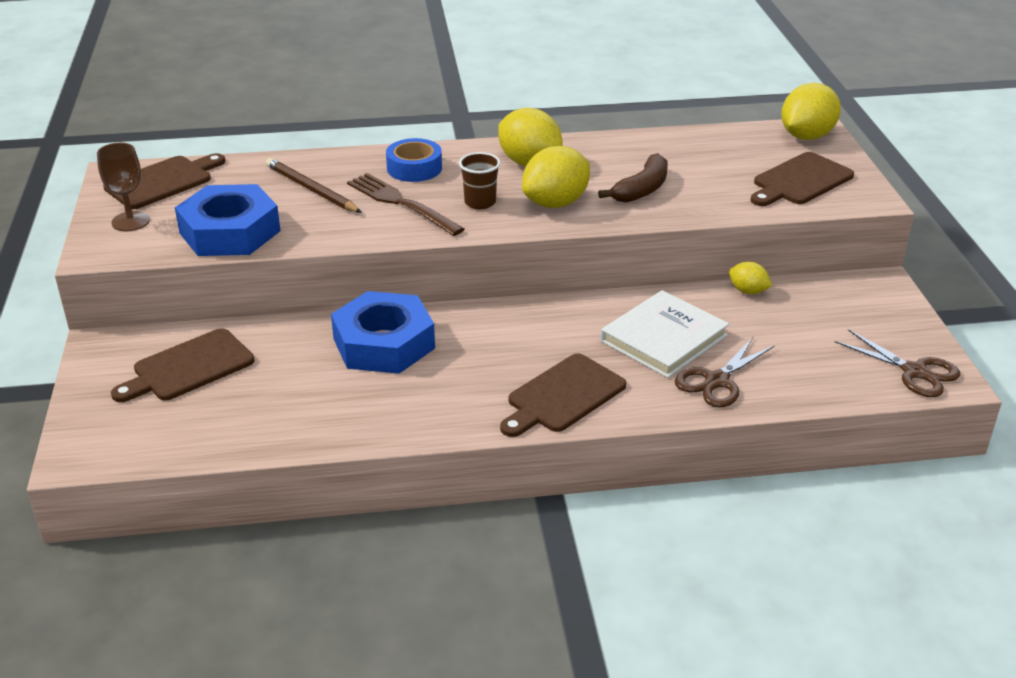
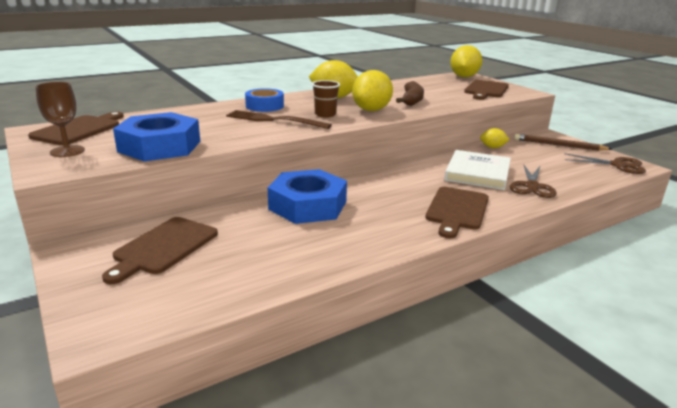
camera: 25 degrees left, 10 degrees down
brown pencil [266,158,362,213] -> brown pencil moved to [514,134,612,151]

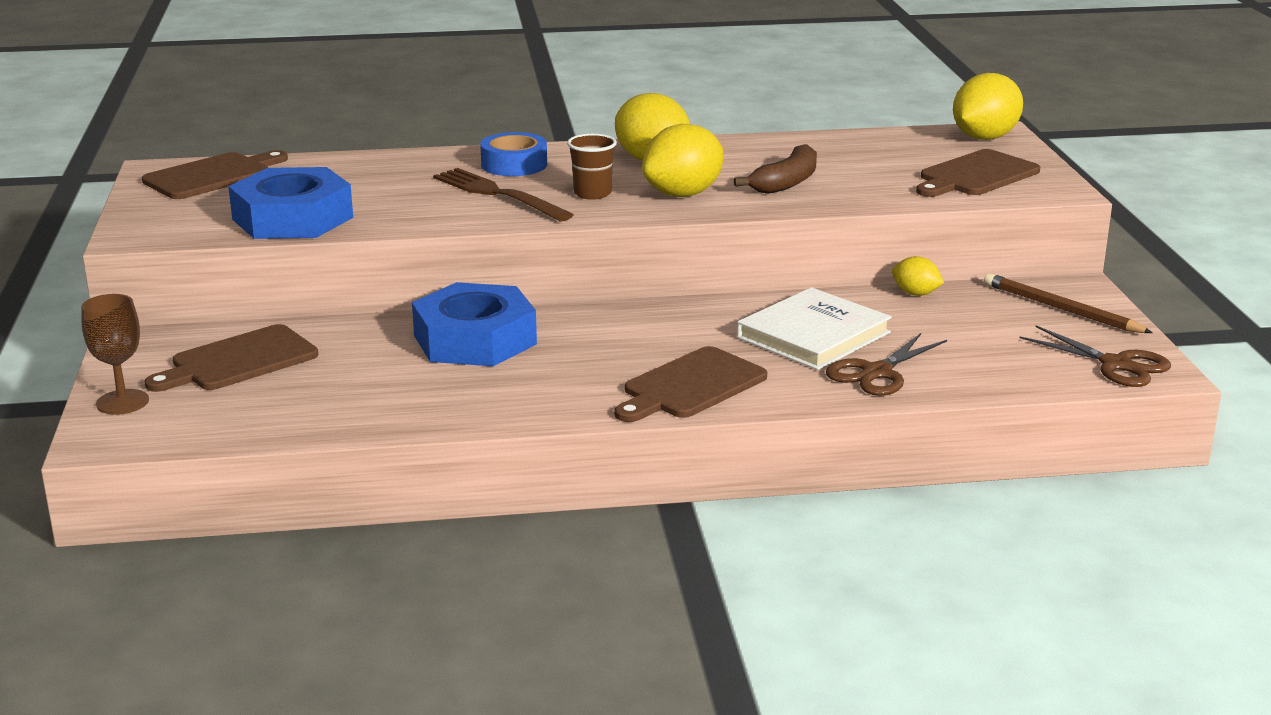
camera: 25 degrees right, 0 degrees up
brown goblet [35,82,85,157] -> brown goblet moved to [81,294,149,415]

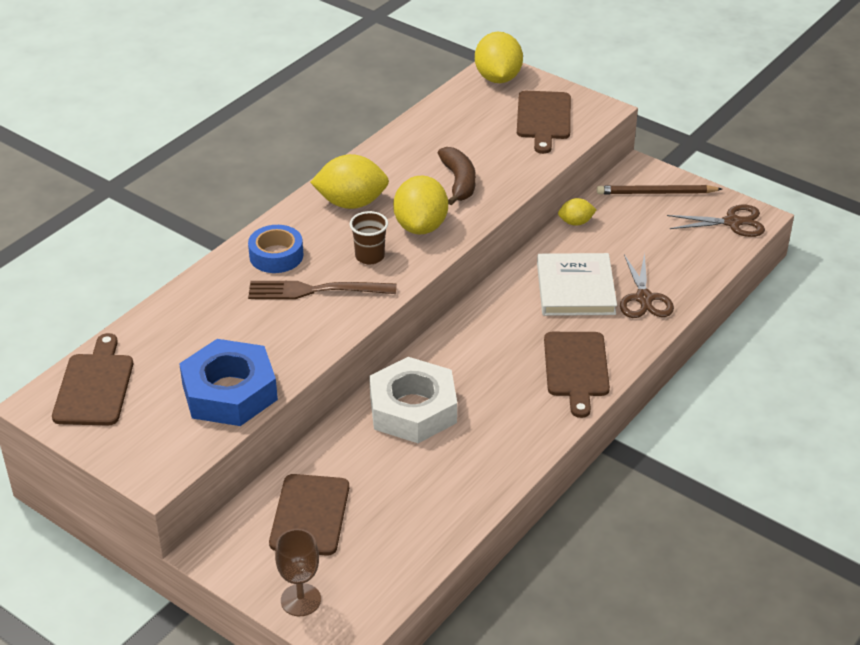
camera: 45 degrees left, 15 degrees up
blue nut [412,282,537,366] -> white nut [369,357,457,443]

